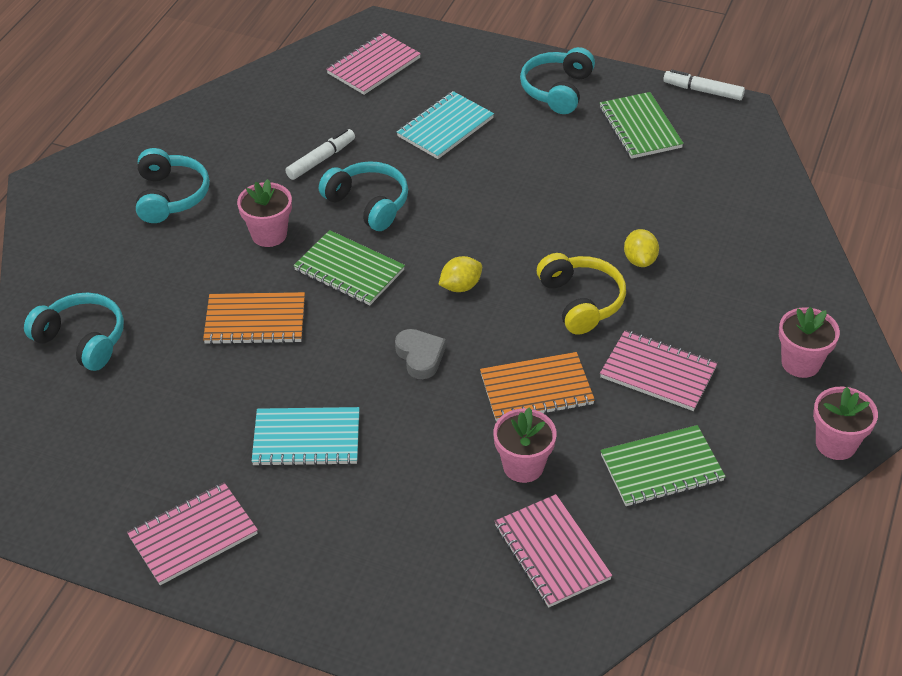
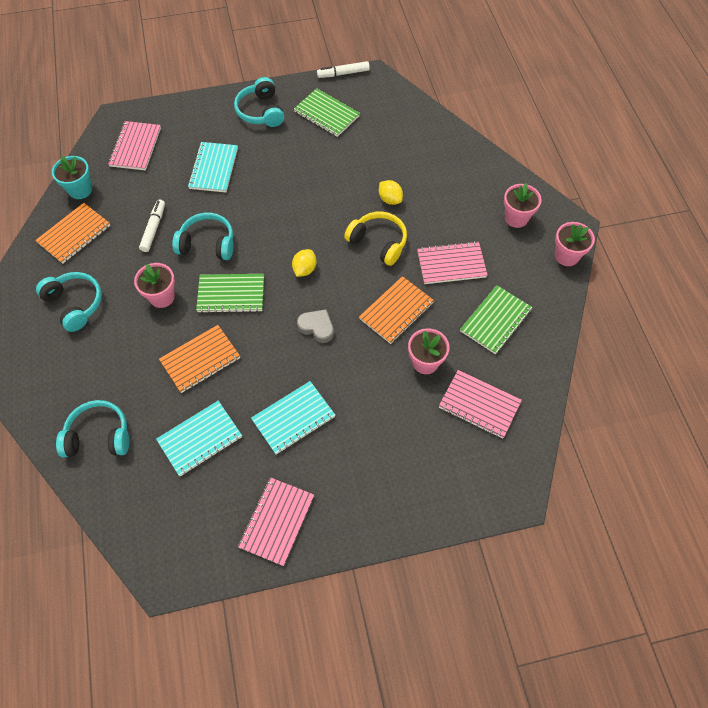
camera: 35 degrees left, 15 degrees up
none -> orange notebook [35,203,110,264]
none -> turquoise flower pot [52,156,92,199]
none -> turquoise notebook [156,401,242,476]

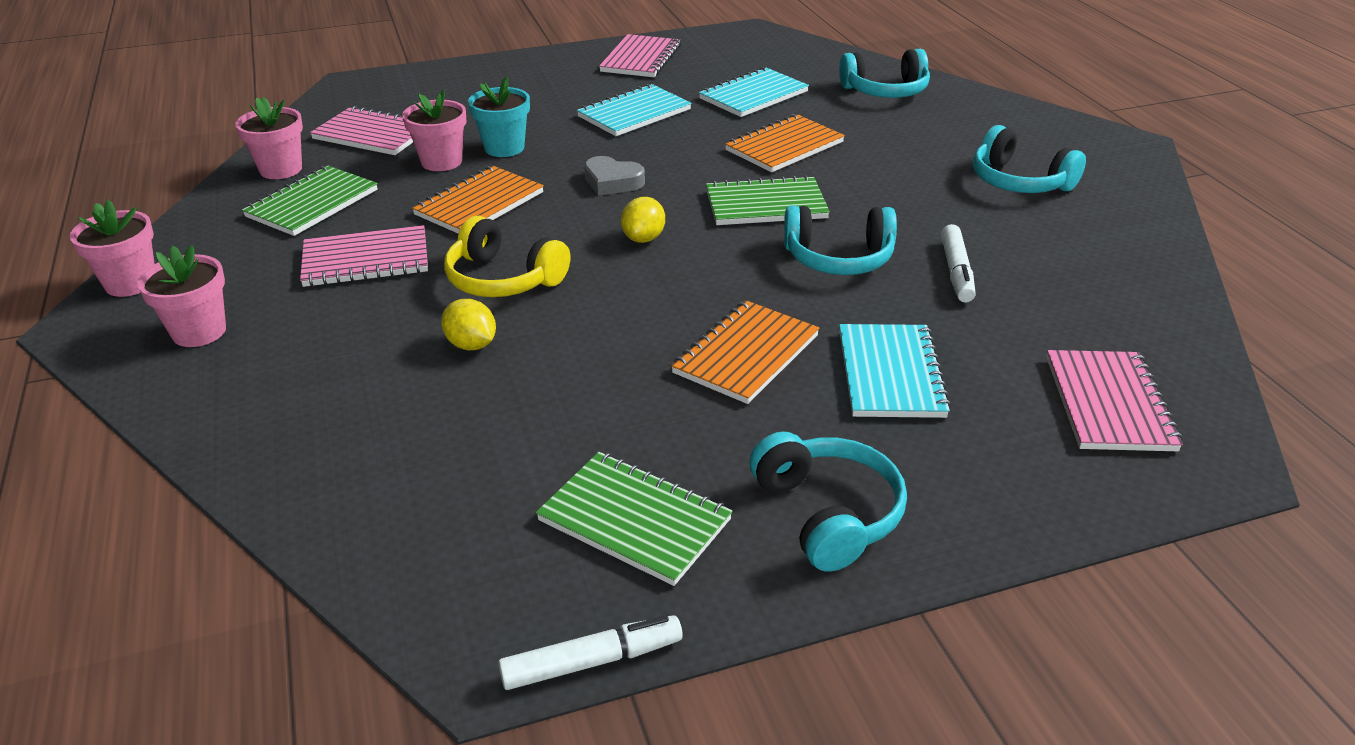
camera: 175 degrees right, 25 degrees down
orange notebook [35,203,110,264] -> orange notebook moved to [671,300,820,404]
turquoise flower pot [52,156,92,199] -> turquoise flower pot moved to [468,76,530,157]
pink flower pot [134,263,175,308] -> pink flower pot moved to [235,97,303,179]

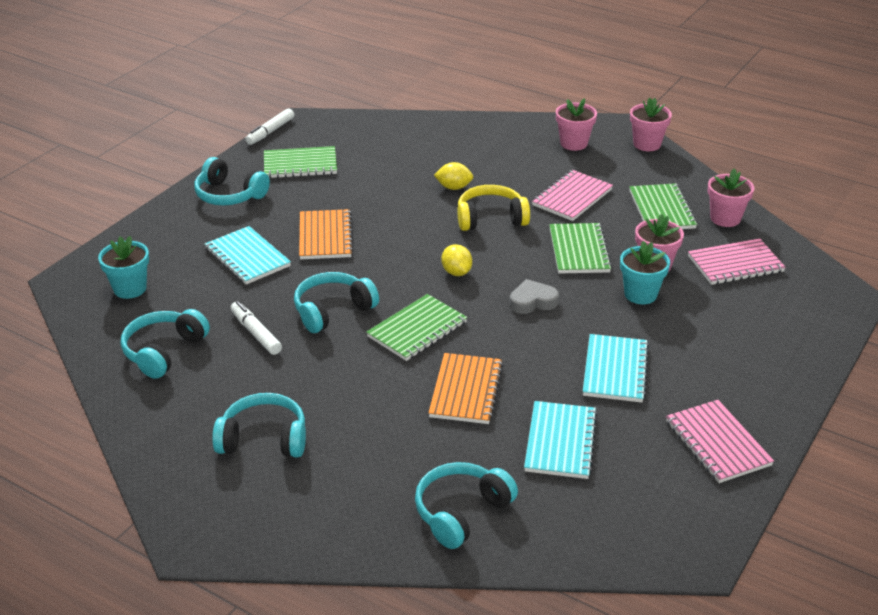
camera: 140 degrees right, 0 degrees up
orange notebook [412,166,544,234] -> green notebook [549,223,612,274]
pink notebook [1047,350,1183,451] -> turquoise flower pot [98,236,149,299]
none -> turquoise headphones [121,309,210,379]

